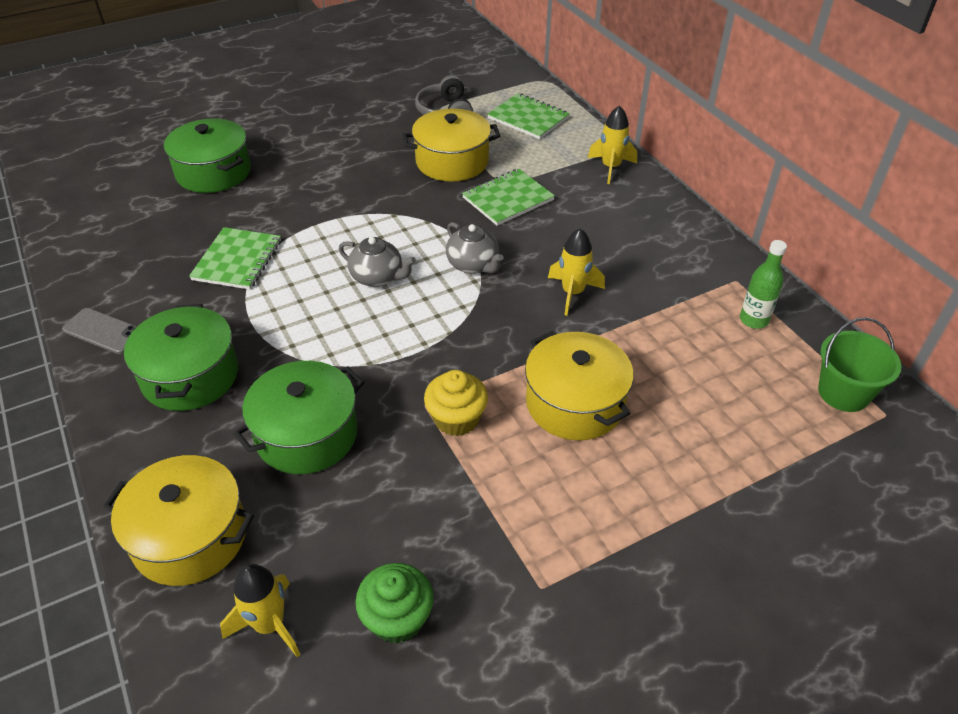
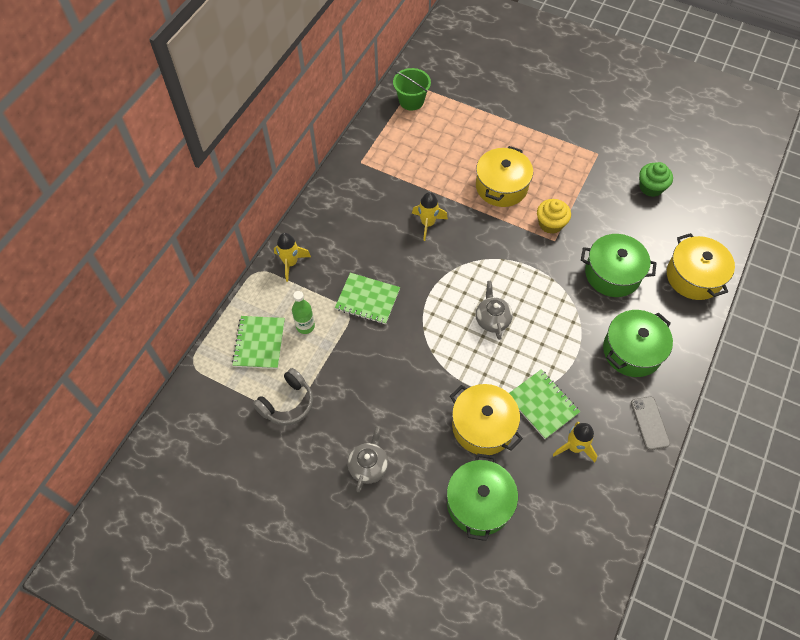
camera: 125 degrees left, 15 degrees up
green notebook [189,227,281,290] -> green notebook turned 75 degrees clockwise [509,370,580,439]
yellow rocket [220,564,301,658] -> yellow rocket moved to [553,422,597,462]
yellow pot [403,109,500,182] -> yellow pot moved to [450,384,523,455]
grey teapot [446,222,504,274] -> grey teapot moved to [348,426,388,492]
green bottle [740,240,787,329] -> green bottle moved to [292,291,315,334]

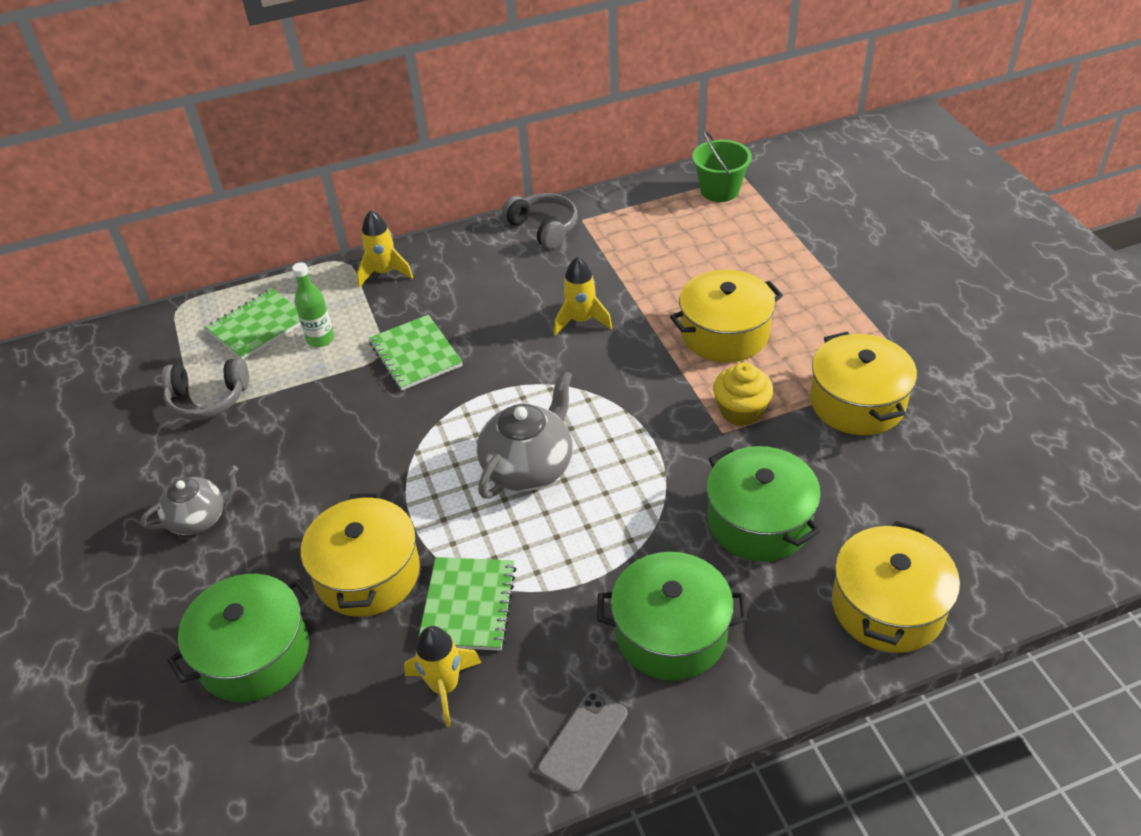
camera: 45 degrees right, 15 degrees down
grey teapot [476,281,513,340] -> grey teapot [477,370,572,499], size x1.53
green cupcake [639,162,673,197] -> none
none -> grey headphones [502,193,578,249]
none -> yellow pot [810,332,917,435]

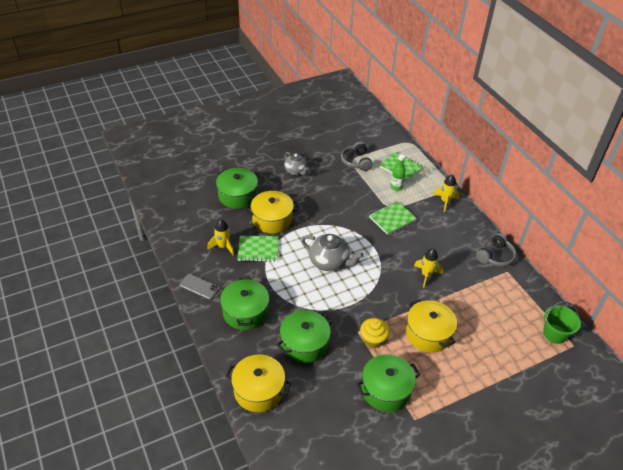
camera: 80 degrees right, 0 degrees up
yellow pot [810,332,917,435] -> green pot [356,354,420,412]

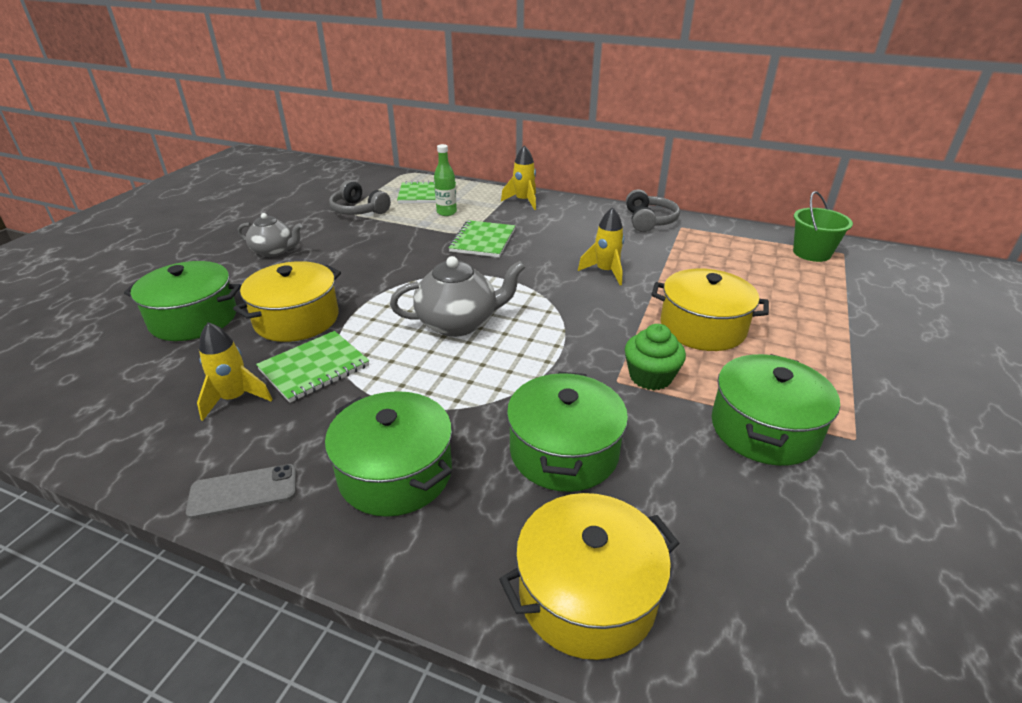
camera: 40 degrees left, 10 degrees down
yellow cupcake [360,318,390,348] -> green cupcake [625,324,686,390]

